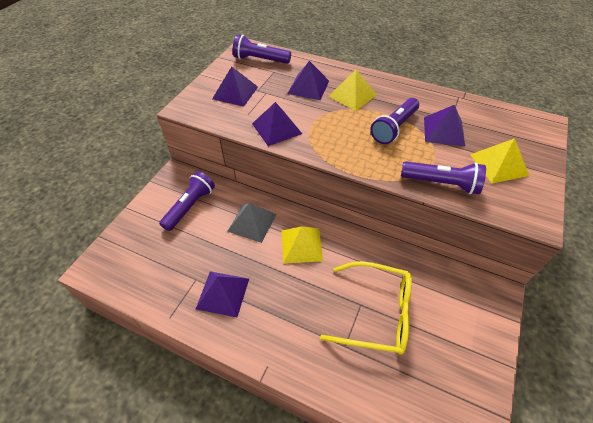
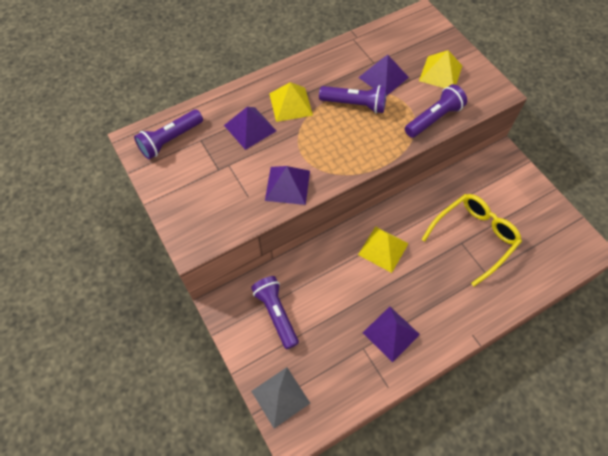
camera: 55 degrees left, 10 degrees up
purple pyramid [212,66,258,107] -> none
grey pyramid [227,203,277,243] -> grey pyramid moved to [251,367,310,428]
purple flashlight [370,98,419,144] -> purple flashlight turned 60 degrees counterclockwise [319,85,387,113]

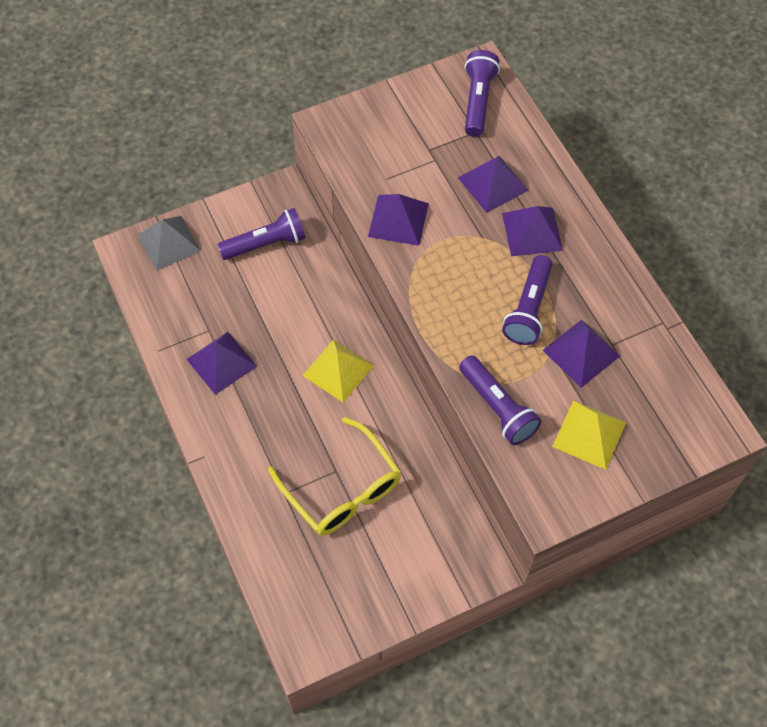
camera: 95 degrees right, 0 degrees up
purple flashlight [134,109,203,159] -> purple flashlight turned 45 degrees clockwise [465,50,500,137]
yellow pyramid [269,82,313,122] -> purple pyramid [502,206,563,256]

